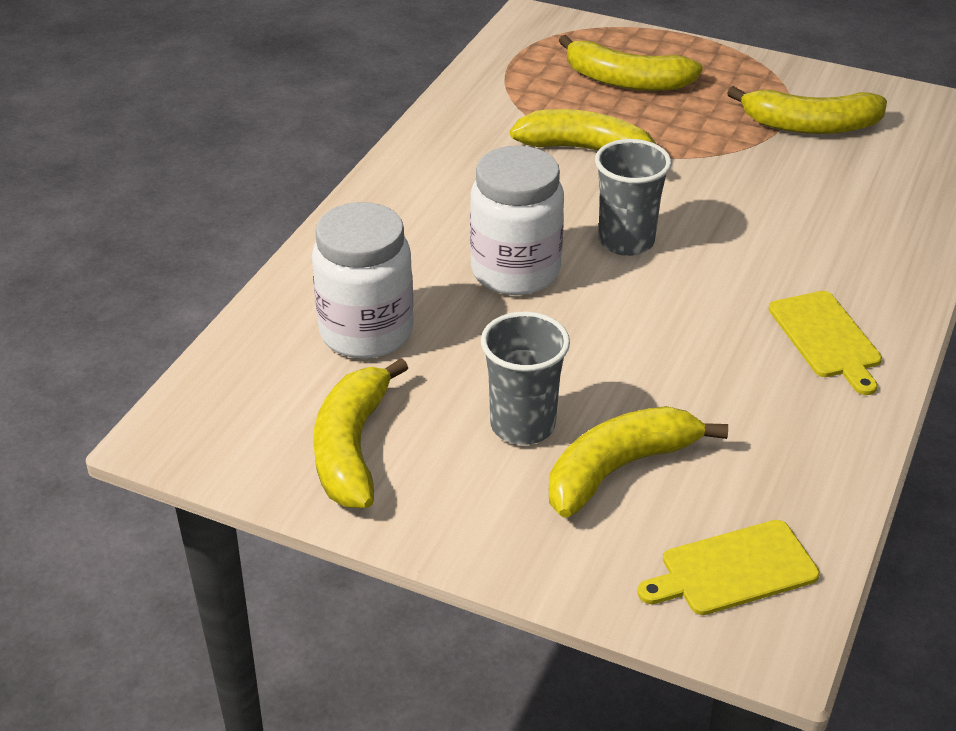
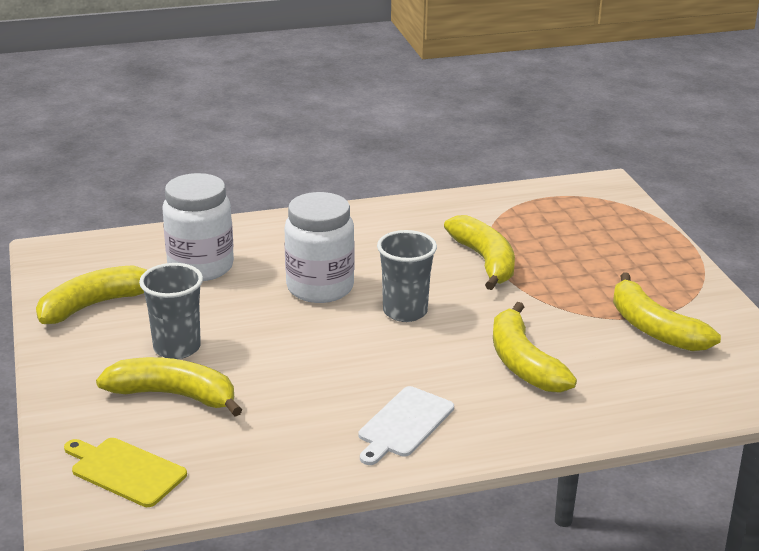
camera: 50 degrees right, 10 degrees down
yellow banana [559,35,703,91] -> yellow banana moved to [493,302,577,393]
yellow cutting board [768,291,882,395] -> white cutting board [359,386,454,465]

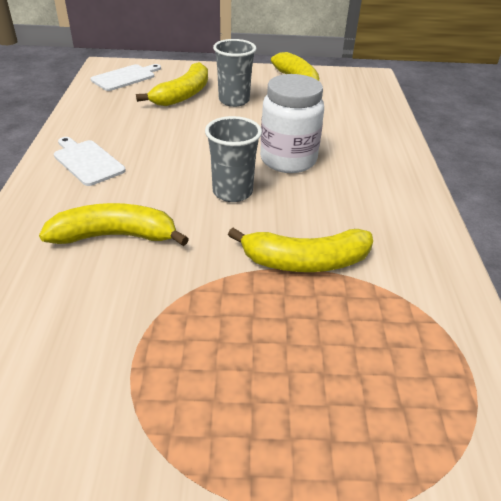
camera: 105 degrees right, 10 degrees up
yellow cutting board [64,438,187,507] -> white cutting board [90,64,161,91]
white jar [162,173,234,281] -> none
yellow banana [613,272,721,351] -> none

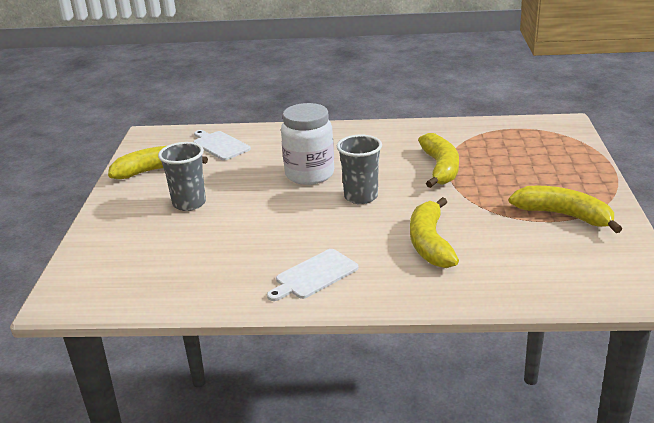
camera: 85 degrees left, 10 degrees down
white cutting board [90,64,161,91] -> white cutting board moved to [193,130,251,160]
yellow banana [136,62,208,106] -> yellow banana moved to [509,186,622,233]

